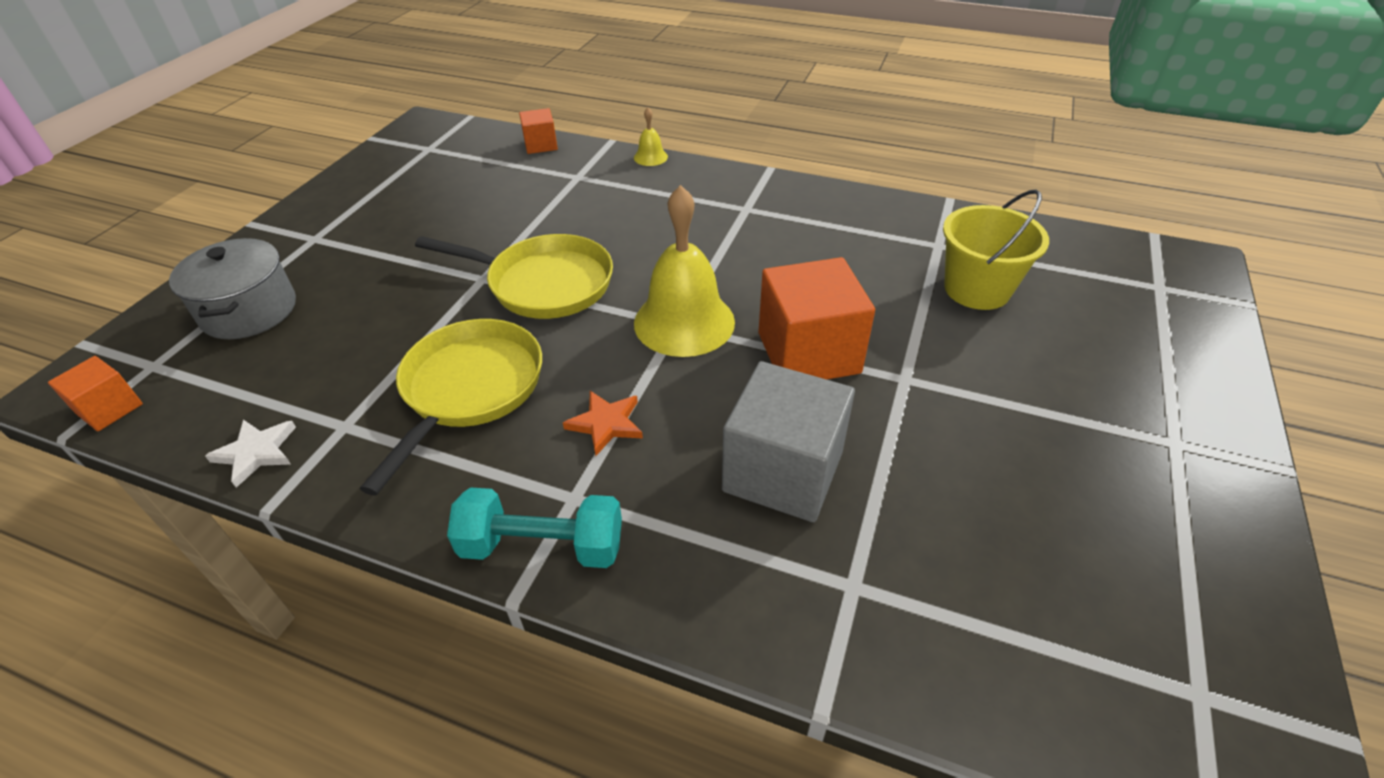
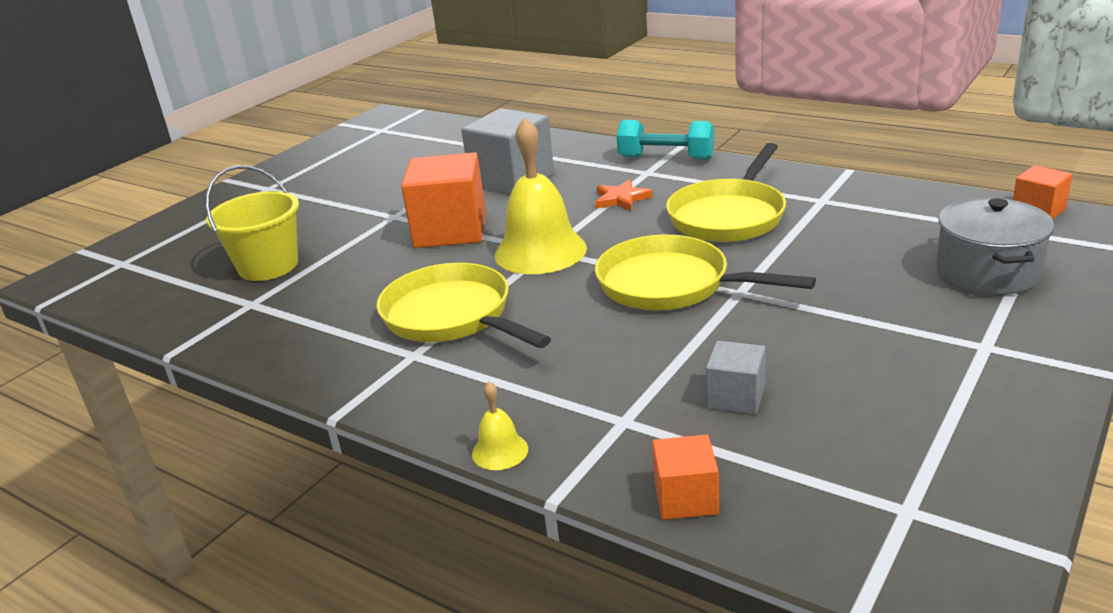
camera: 165 degrees left, 15 degrees down
white star [205,420,296,488] -> none
none -> yellow pan [376,263,551,348]
none -> grey cube [706,341,766,414]

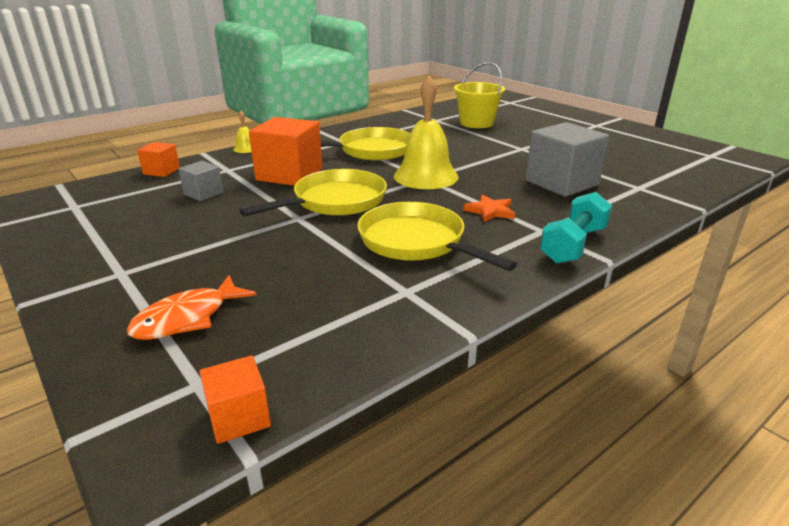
camera: 105 degrees right, 0 degrees up
orange cube [401,152,486,248] -> orange cube moved to [249,117,322,186]
grey pot [936,198,1054,295] -> orange fish [126,275,256,340]

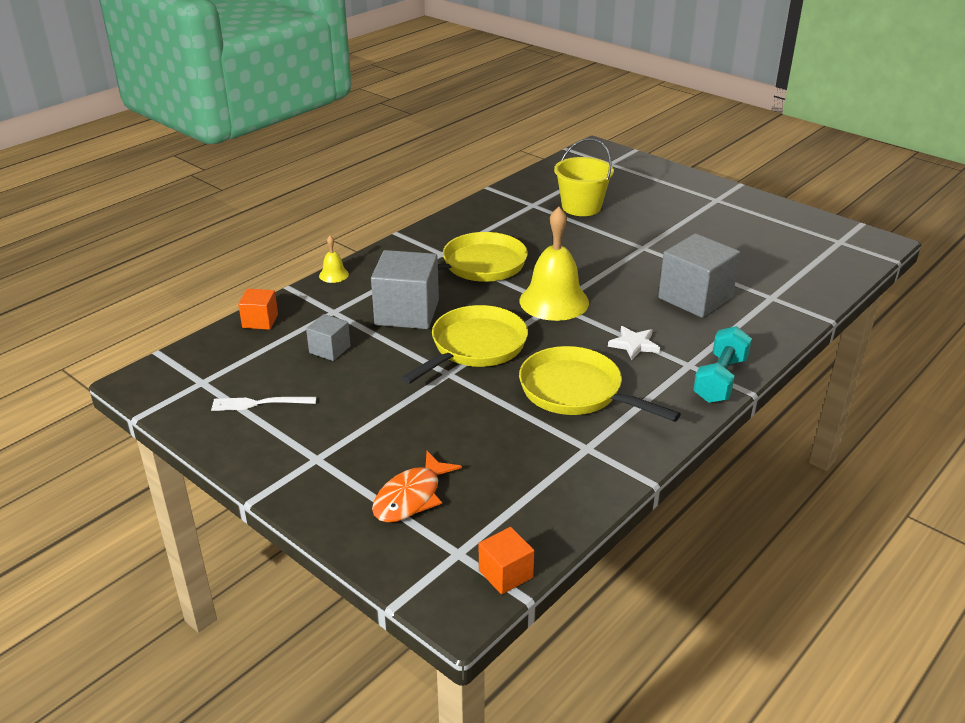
camera: 10 degrees left, 5 degrees up
orange cube [249,117,322,186] -> grey cube [371,250,439,329]
orange star [463,195,515,222] -> white star [608,326,660,360]
none -> white fork [211,397,316,411]

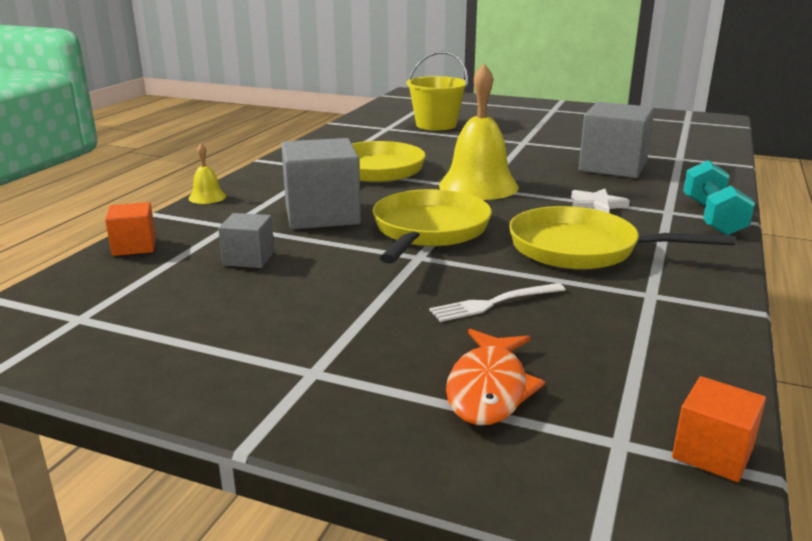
camera: 20 degrees left, 10 degrees down
white fork [211,397,316,411] -> white fork moved to [429,283,565,322]

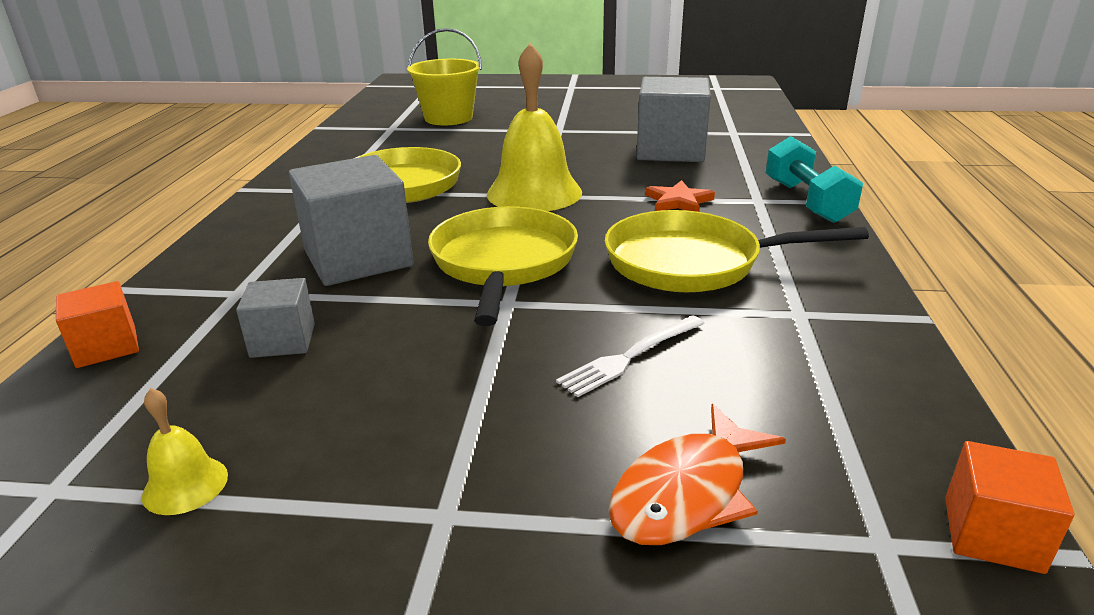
camera: 15 degrees left, 5 degrees up
yellow bell [188,143,226,204] -> yellow bell moved to [142,388,228,515]
orange fish [446,329,545,425] -> orange fish turned 45 degrees clockwise [608,404,786,545]
white star [571,189,630,213] -> orange star [646,180,715,212]

